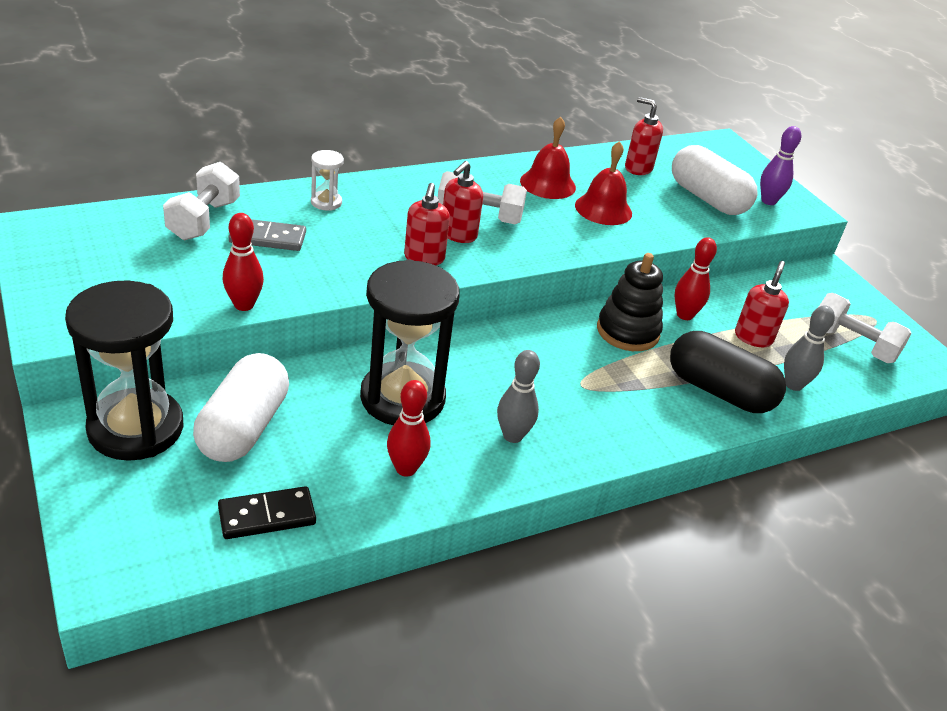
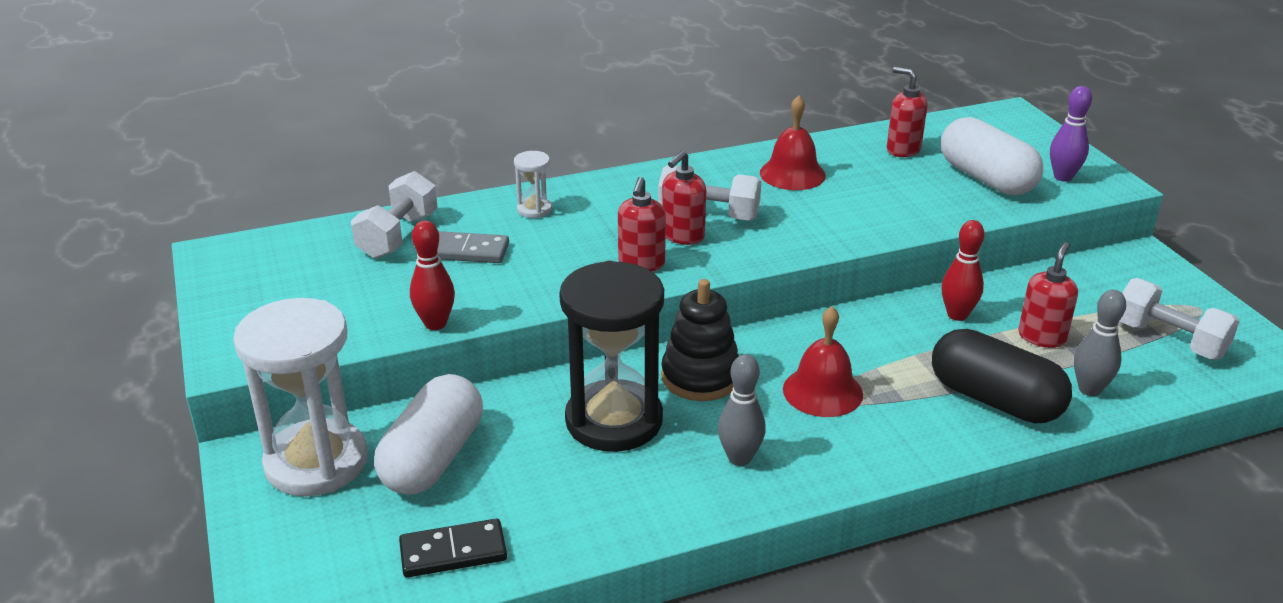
camera: 10 degrees right, 5 degrees down
black hourglass [65,280,183,461] -> white hourglass [233,298,368,496]
red bowling pin [387,380,430,476] -> none
red bell [575,141,632,225] -> red bell moved to [783,306,863,417]
black stacking toy [597,253,663,351] -> black stacking toy moved to [661,279,739,401]

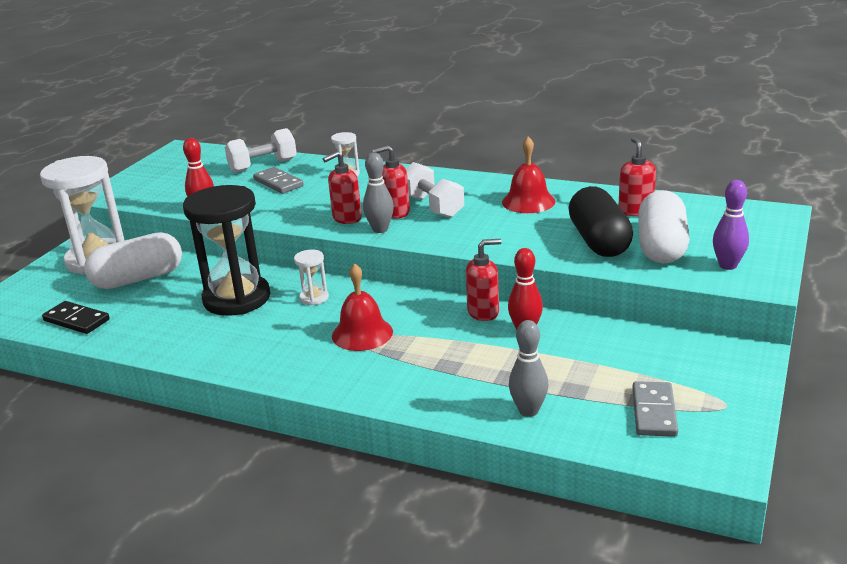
camera: 45 degrees right, 5 degrees down
black stacking toy [661,279,739,401] -> white hourglass [294,250,329,305]
grey bowling pin [718,354,766,466] -> grey bowling pin moved to [363,153,394,233]
black capsule [932,329,1072,423] -> black capsule moved to [568,186,633,257]
red soap dispenser [1018,242,1078,348] -> red soap dispenser moved to [466,239,501,321]
white dumbbell [1119,278,1240,360] -> grey domino [633,381,678,437]

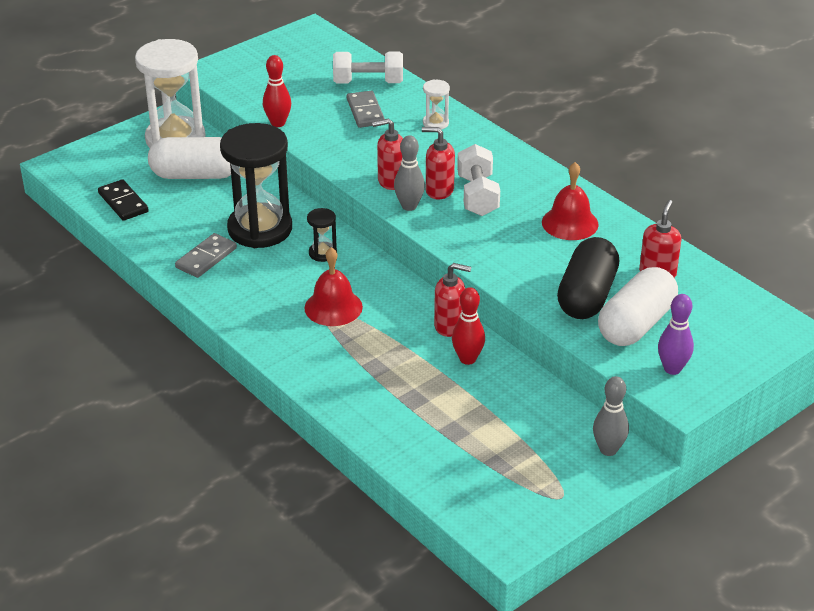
camera: 25 degrees right, 10 degrees up
white hourglass [294,250,329,305] -> black hourglass [307,208,337,262]
grey bowling pin [509,320,548,417] -> grey bowling pin moved to [593,376,629,456]
grey domino [633,381,678,437] -> grey domino moved to [175,233,237,278]

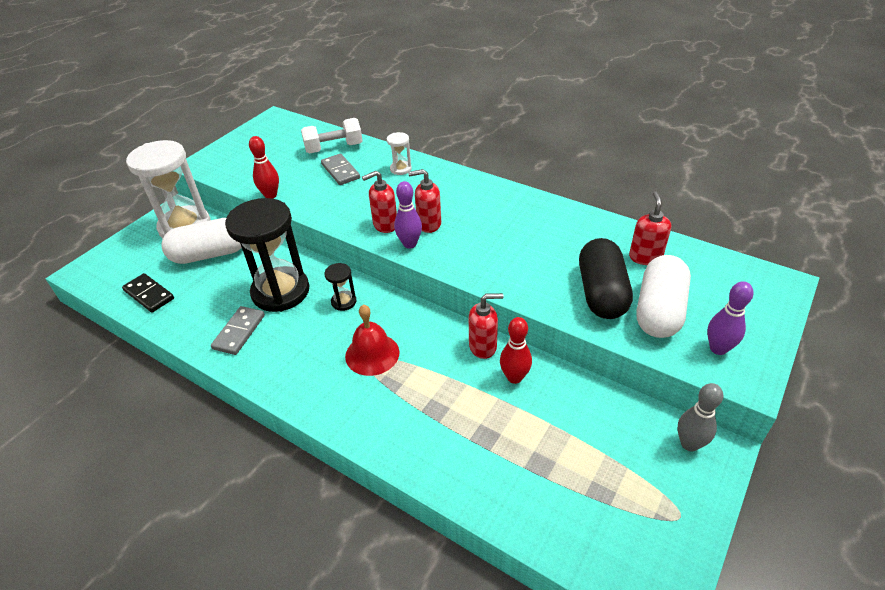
camera: 15 degrees left, 5 degrees up
grey bowling pin [394,135,425,211] -> purple bowling pin [394,181,422,249]
white dumbbell [457,144,500,216] -> none
red bell [542,162,599,240] -> none

